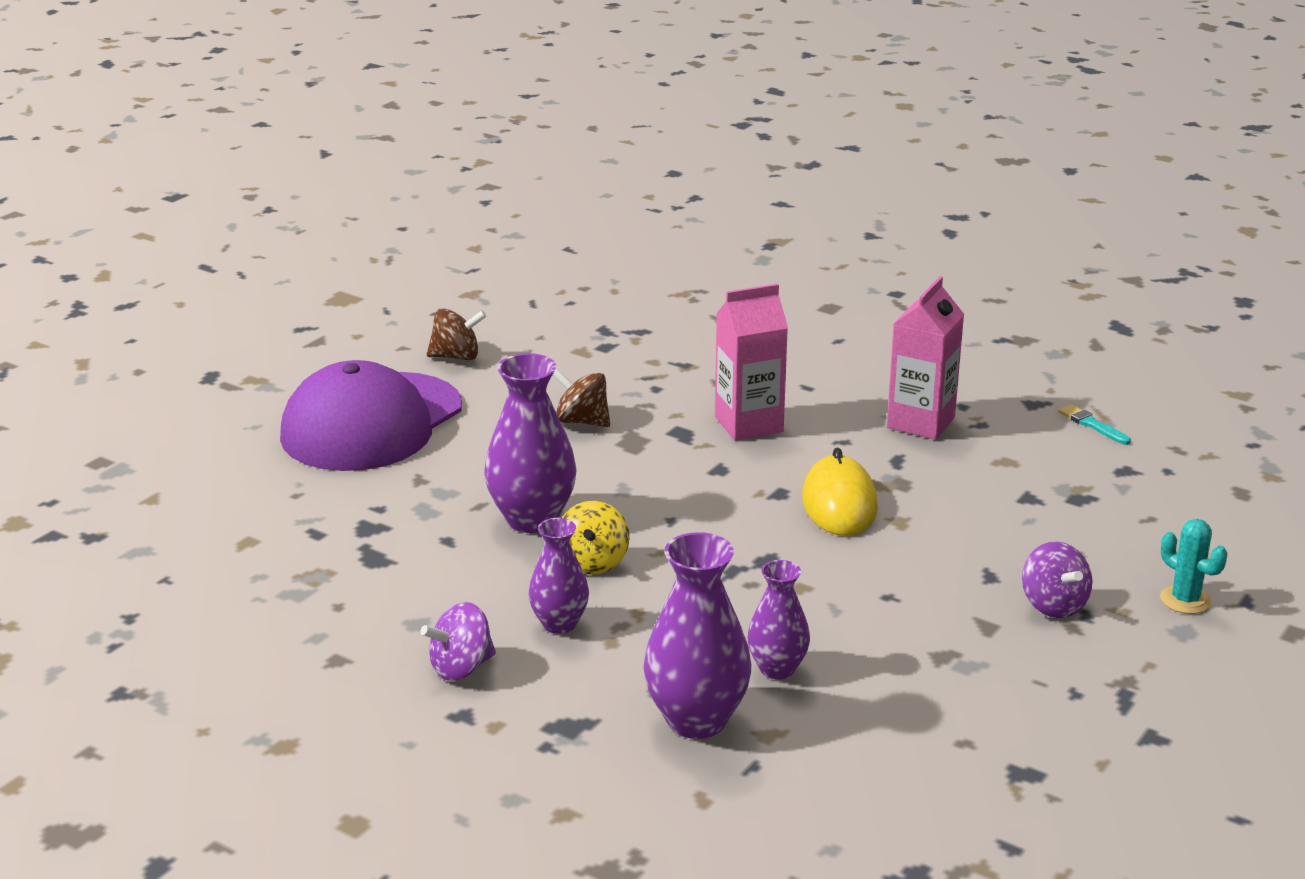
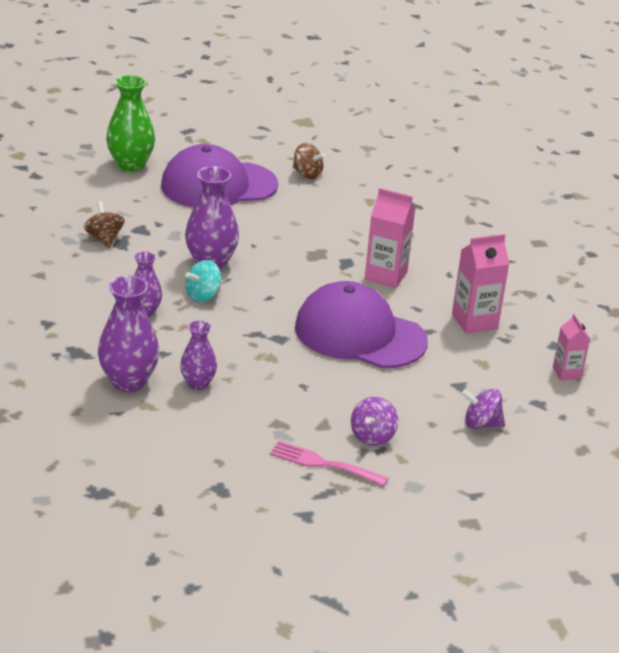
camera: 40 degrees right, 5 degrees up
purple spinning top [421,602,496,681] -> purple spinning top moved to [461,389,505,429]
brown spinning top [553,368,610,427] -> brown spinning top moved to [84,201,124,248]
yellow spinning top [562,501,629,575] -> turquoise spinning top [185,260,221,302]
yellow mouse [802,448,878,536] -> purple cap [295,281,428,368]
turquoise brush [1058,404,1131,445] -> pink carton [553,314,590,380]
turquoise cactus [1160,519,1227,614] -> none
none -> green vase [106,75,155,172]
none -> pink fork [270,441,389,486]

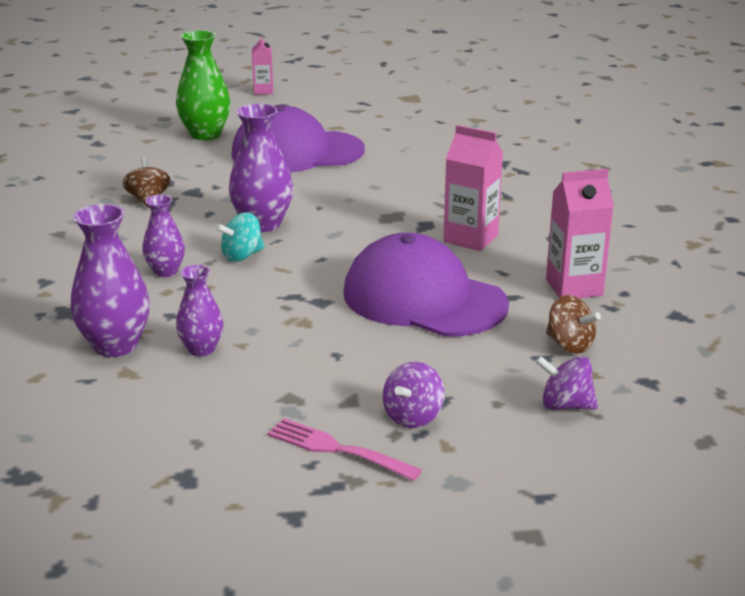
camera: 10 degrees right, 5 degrees down
brown spinning top [293,143,326,179] -> brown spinning top moved to [546,295,601,354]
pink carton [553,314,590,380] -> pink carton moved to [252,36,273,95]

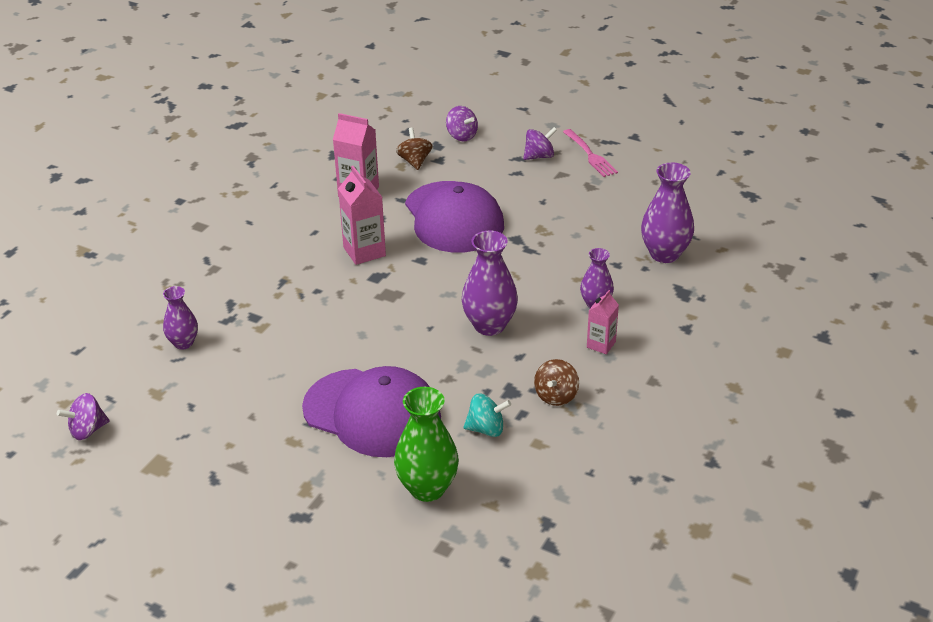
camera: 145 degrees left, 10 degrees up
purple vase [176,265,224,357] -> purple vase moved to [163,286,198,350]
turquoise spinning top [215,212,264,262] -> turquoise spinning top moved to [463,394,511,437]
pink carton [252,36,273,95] -> pink carton moved to [587,290,619,354]
none -> purple spinning top [57,393,109,440]

